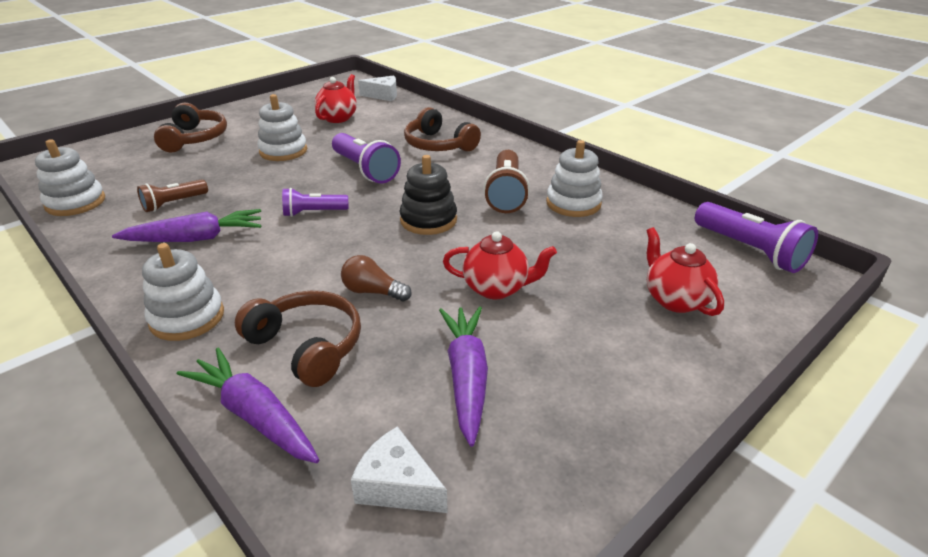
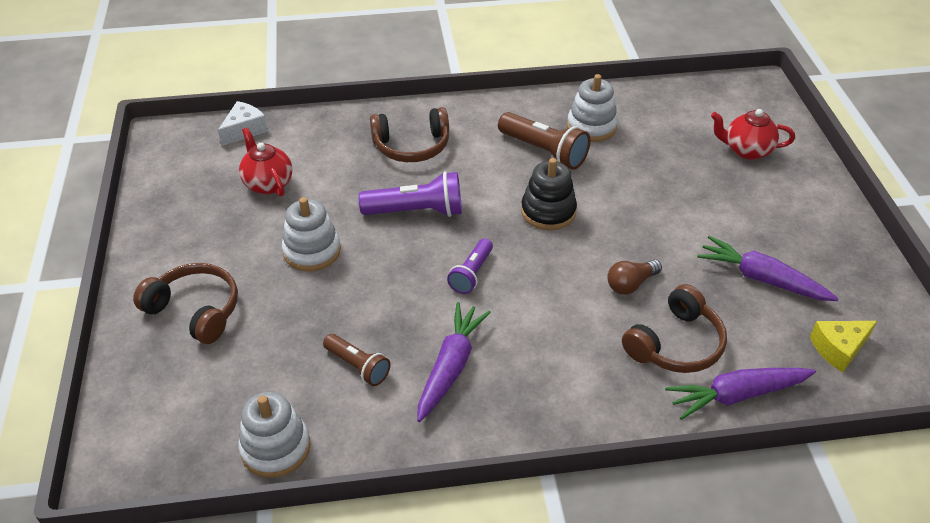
camera: 55 degrees left, 10 degrees up
brown flashlight [137,179,208,212] -> brown flashlight turned 45 degrees counterclockwise [323,334,391,386]
white stacking toy [142,243,224,341] -> none
brown headphones [235,291,361,387] -> brown headphones turned 150 degrees clockwise [622,284,727,373]
white cheese [351,426,448,513] -> yellow cheese [810,321,877,373]
red teapot [443,231,557,299] -> none
purple flashlight [695,202,818,273] -> none

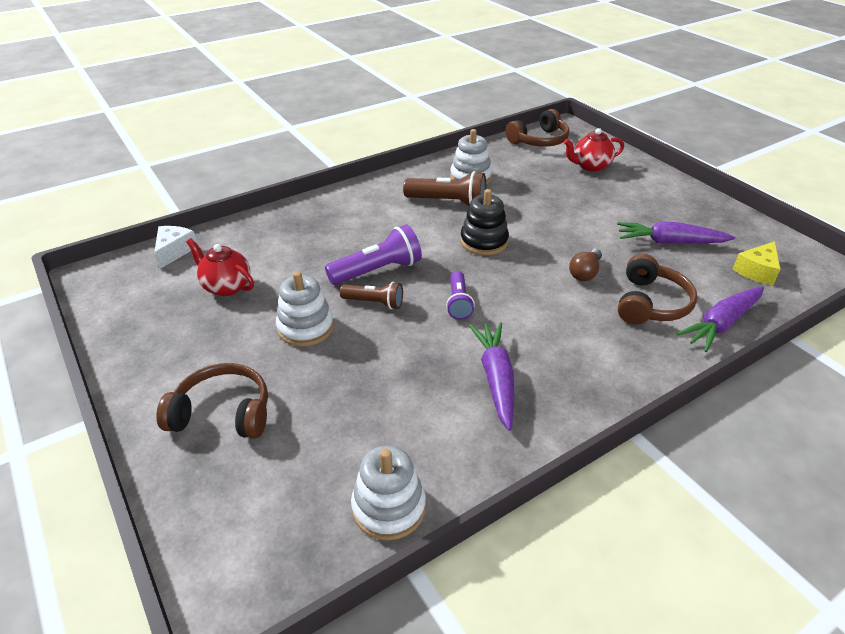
camera: 25 degrees left, 5 degrees down
brown flashlight [323,334,391,386] -> brown flashlight moved to [340,282,403,309]
brown headphones [370,107,449,162] -> brown headphones moved to [506,109,569,147]

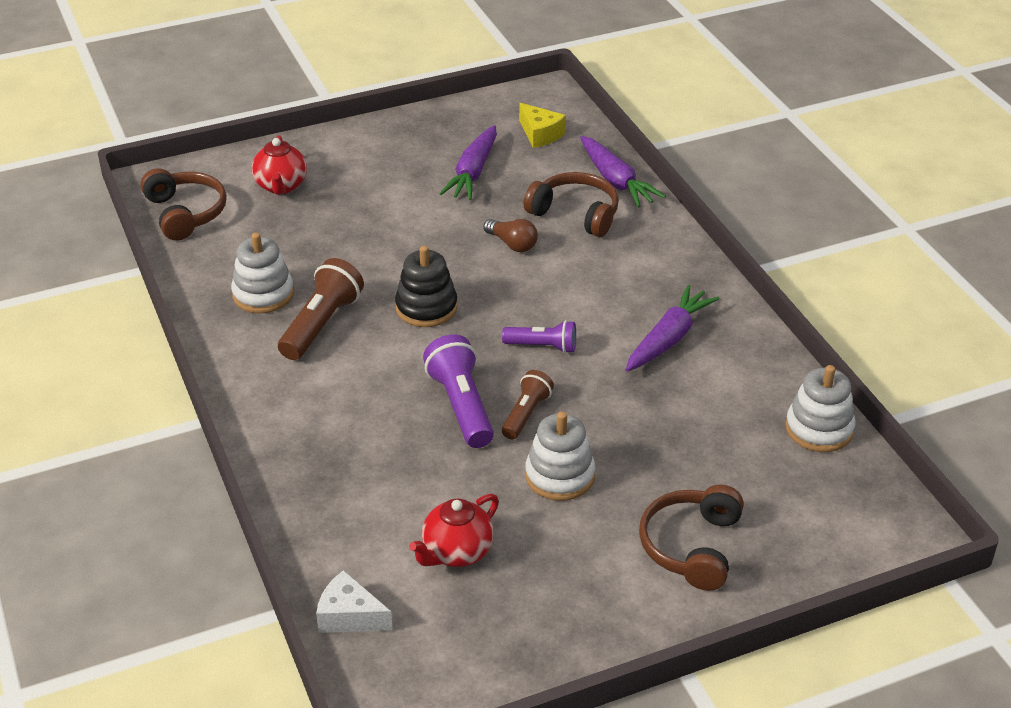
camera: 80 degrees left, 0 degrees up
purple carrot [469,322,514,431] -> purple carrot turned 120 degrees clockwise [626,285,720,372]

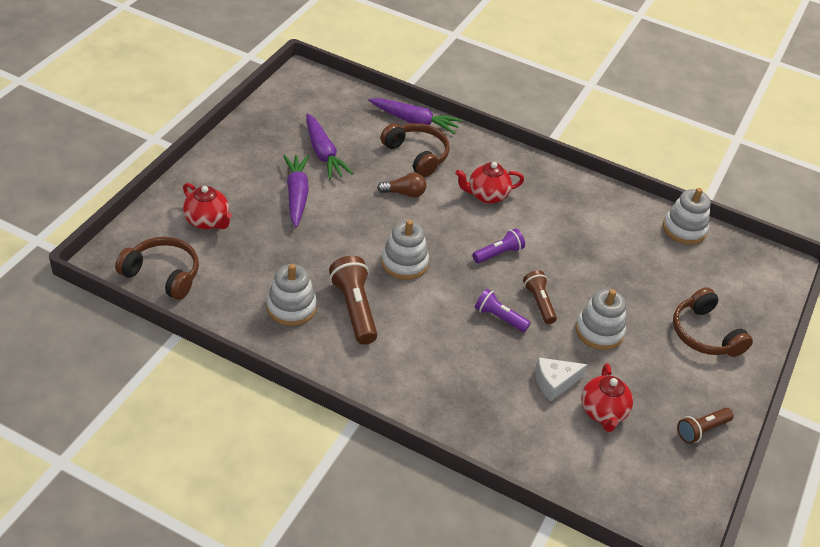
camera: 45 degrees left, 5 degrees up
white cheese [316,570,393,633] -> white cheese moved to [535,357,588,401]
black stacking toy [395,246,458,327] -> white stacking toy [381,220,429,280]
purple flashlight [423,334,494,448] -> purple flashlight [475,289,531,332], size x0.62
yellow cheese [519,103,566,148] -> none
brown headphones [524,172,619,237] -> brown headphones turned 60 degrees clockwise [381,123,450,177]
purple carrot [626,285,720,372] -> purple carrot moved to [283,155,309,227]
none -> red teapot [455,162,524,204]
none -> brown flashlight [677,408,734,444]

